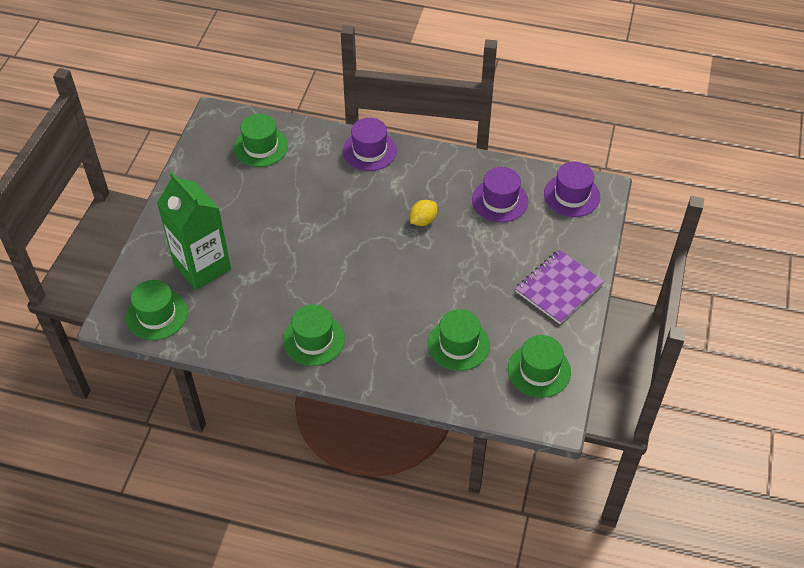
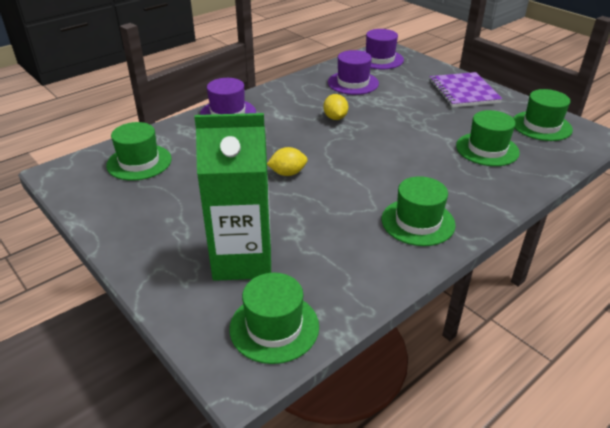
camera: 55 degrees left, 15 degrees down
none -> yellow lemon [267,147,308,176]

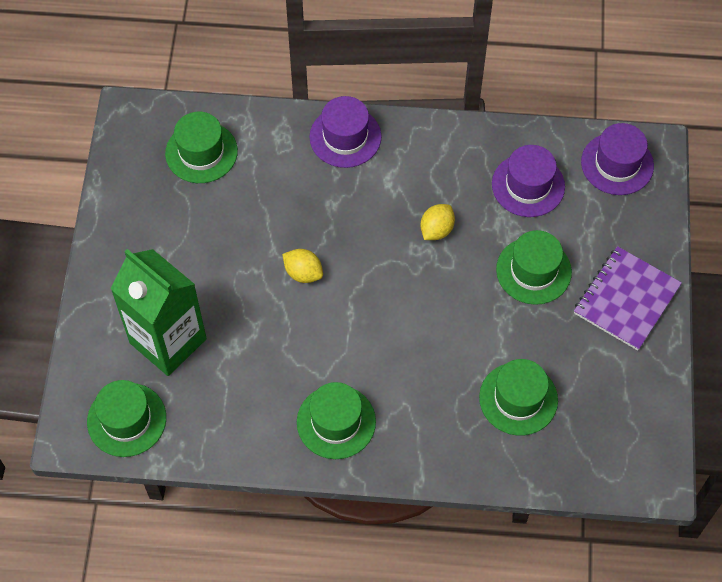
camera: 45 degrees right, 25 degrees up
green hat [513,89,573,141] -> green hat moved to [496,230,572,305]

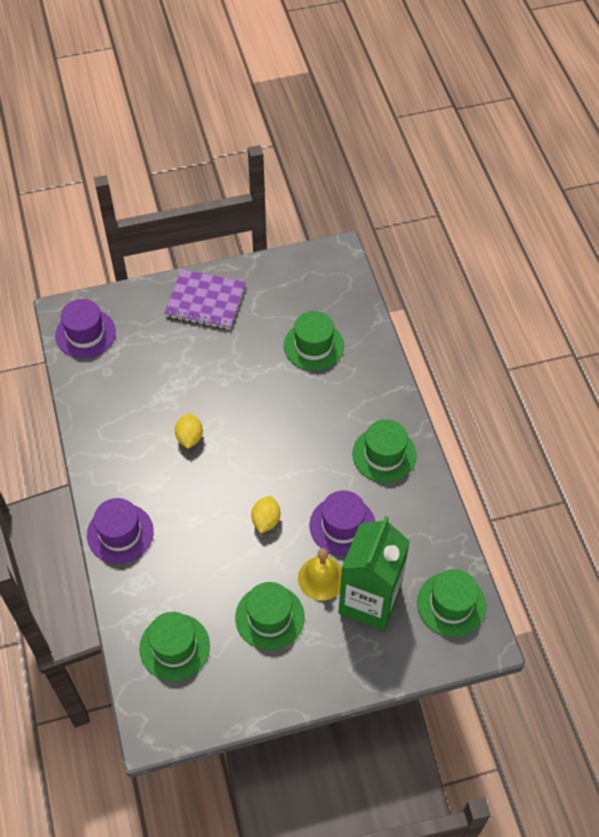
camera: 110 degrees left, 5 degrees down
yellow lemon [421,204,455,240] -> yellow lemon turned 75 degrees clockwise [175,414,203,449]
purple hat [492,145,565,217] -> purple hat moved to [310,490,375,556]
green hat [496,230,572,305] -> green hat moved to [235,582,305,650]
none -> yellow bell [298,548,342,601]

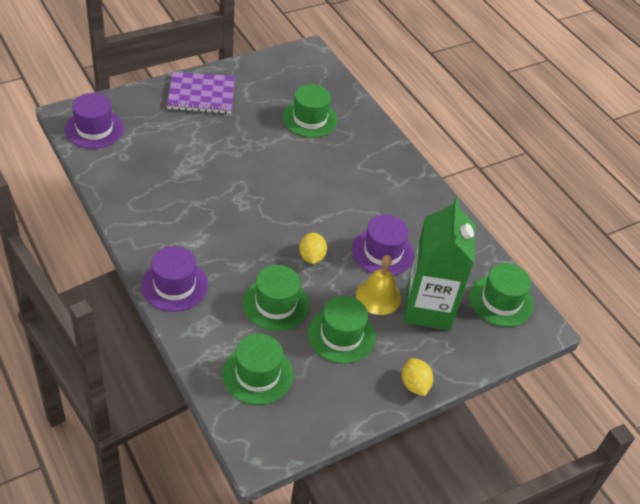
camera: 20 degrees left, 10 degrees down
yellow lemon [175,414,203,449] -> yellow lemon moved to [402,358,433,396]
green hat [352,419,417,483] -> green hat moved to [243,265,309,331]

